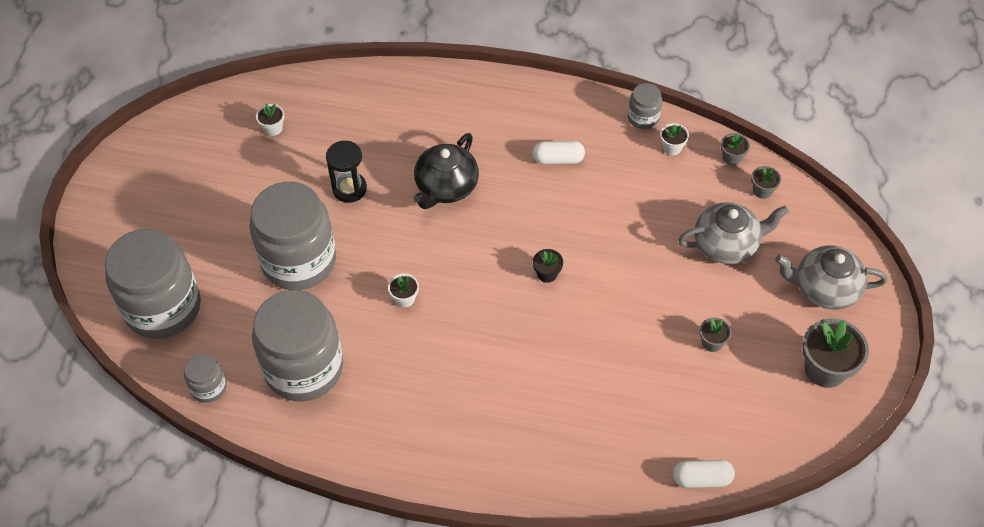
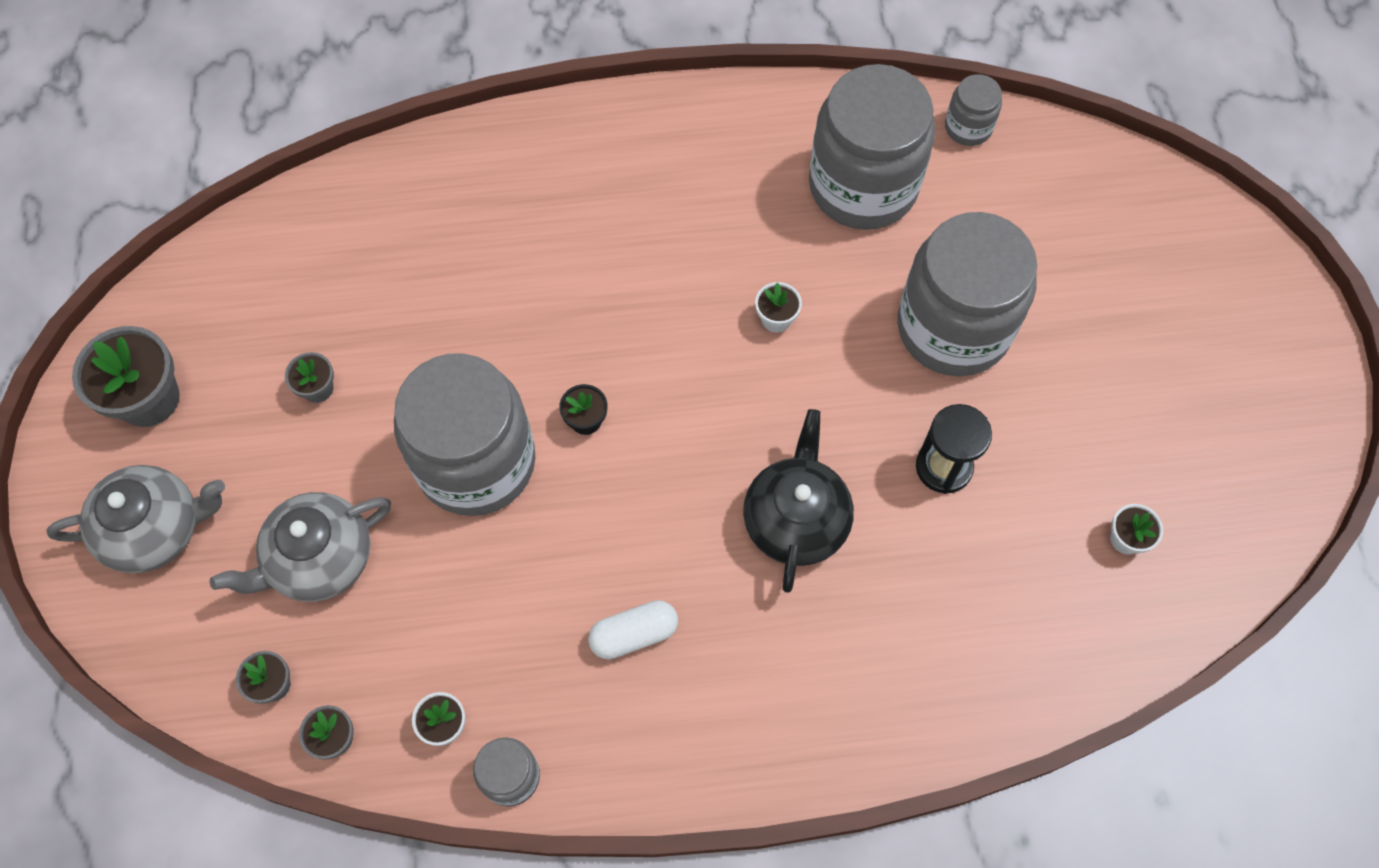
camera: 160 degrees right, 10 degrees up
grey jar [105,229,201,339] -> grey jar moved to [394,353,536,516]
white capsule [673,460,735,488] -> none

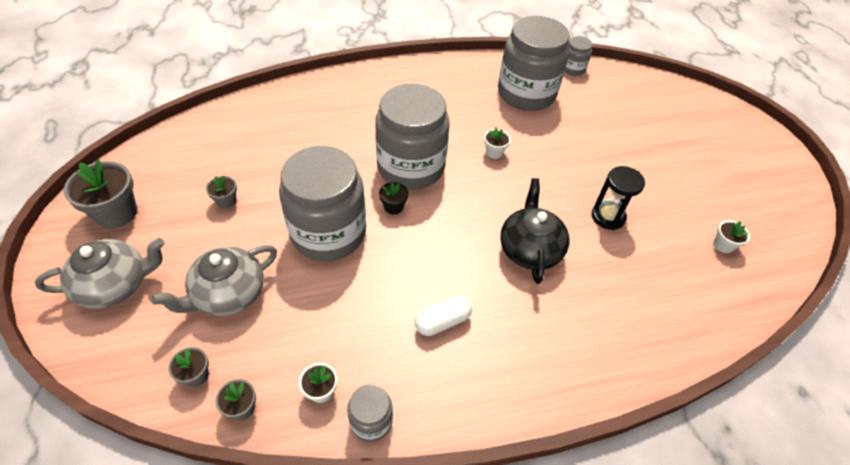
camera: 10 degrees left, 15 degrees down
grey jar [898,212,1037,376] -> grey jar moved to [375,83,450,190]

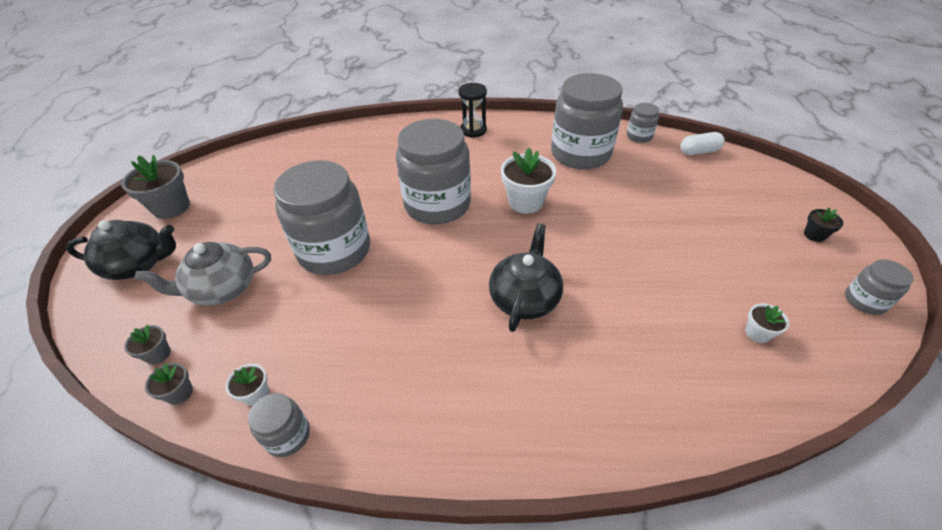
camera: 20 degrees right, 5 degrees down
grey teapot [35,238,165,309] -> black teapot [66,220,176,280]
grey flower pot [206,176,237,209] -> none
black flower pot [379,182,408,214] -> black flower pot moved to [804,208,843,242]
white capsule [415,296,472,336] -> white capsule moved to [680,132,725,155]
white flower pot [484,127,511,159] -> white flower pot [501,148,556,214], size x1.97
black hourglass [592,166,645,230] -> black hourglass moved to [458,83,487,138]
none -> grey jar [845,259,914,315]

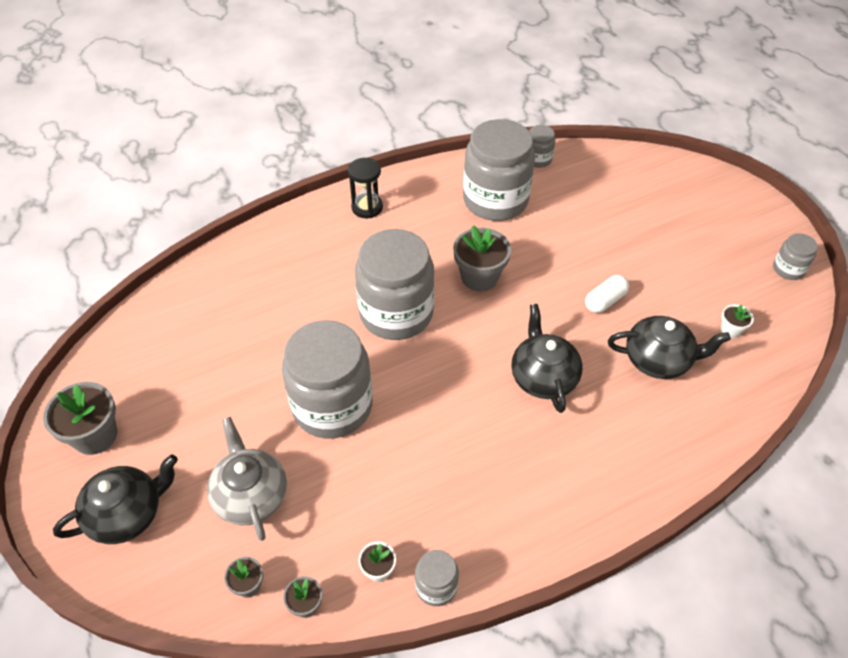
camera: 30 degrees left, 5 degrees up
grey teapot [135,242,271,306] -> grey teapot turned 120 degrees clockwise [207,417,287,541]
white flower pot [501,148,556,214] -> grey flower pot [453,225,511,291]
white capsule [680,132,725,155] -> white capsule moved to [585,275,629,313]
black flower pot [804,208,843,242] -> none
none -> black teapot [608,316,731,379]

